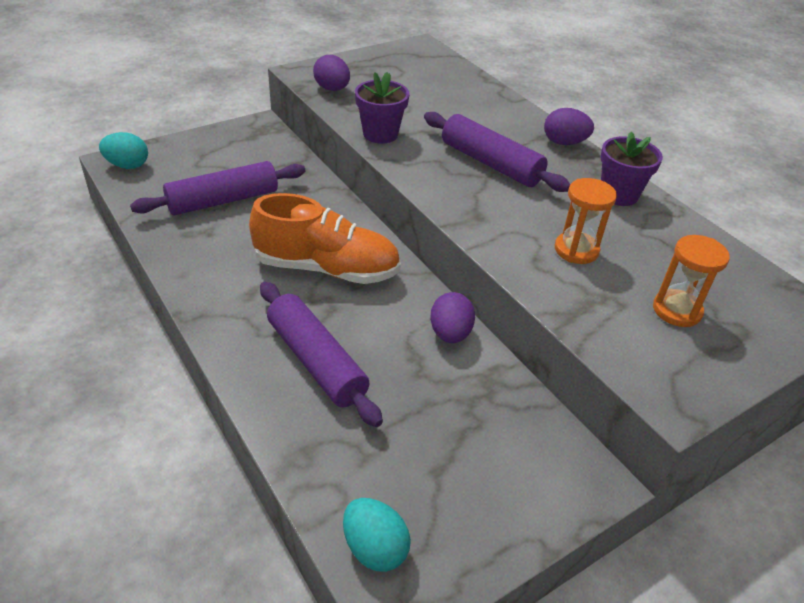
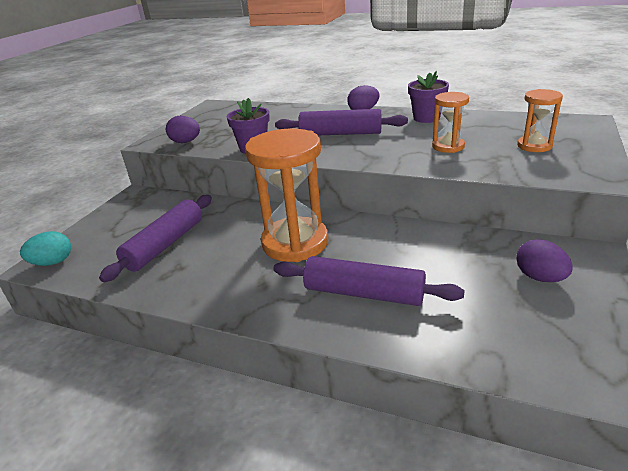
camera: 30 degrees left, 10 degrees down
orange shoe [249,193,401,284] -> orange hourglass [245,128,328,262]
turquoise egg [343,498,411,572] -> none
purple egg [430,292,475,343] -> purple egg moved to [516,239,573,282]

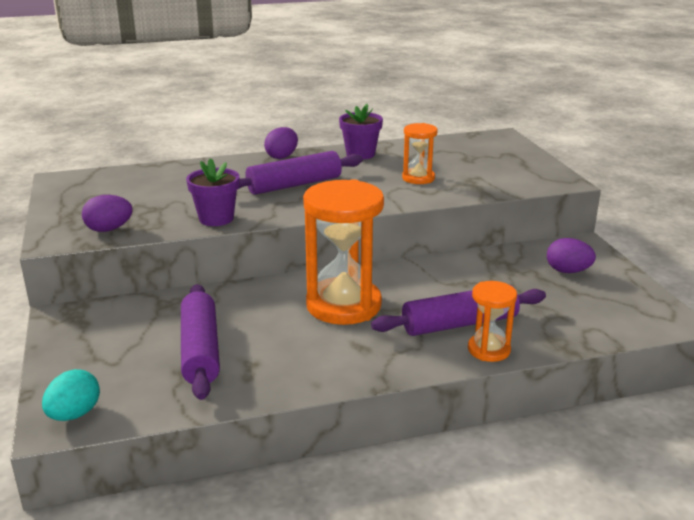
camera: 40 degrees left, 5 degrees down
orange hourglass [517,89,563,152] -> orange hourglass moved to [468,281,517,362]

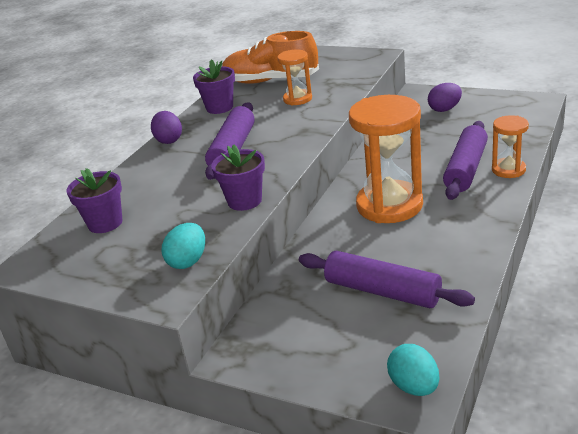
camera: 45 degrees left, 5 degrees up
purple egg [82,195,133,232] -> turquoise egg [162,223,205,269]
none -> purple flower pot [67,168,122,233]
none -> orange shoe [222,31,319,84]

